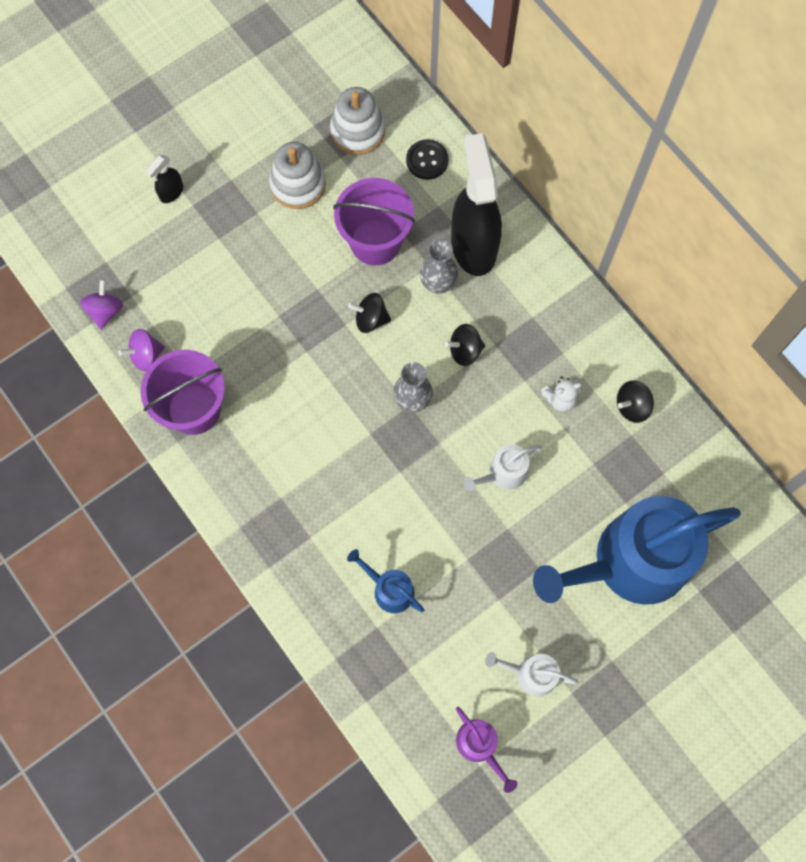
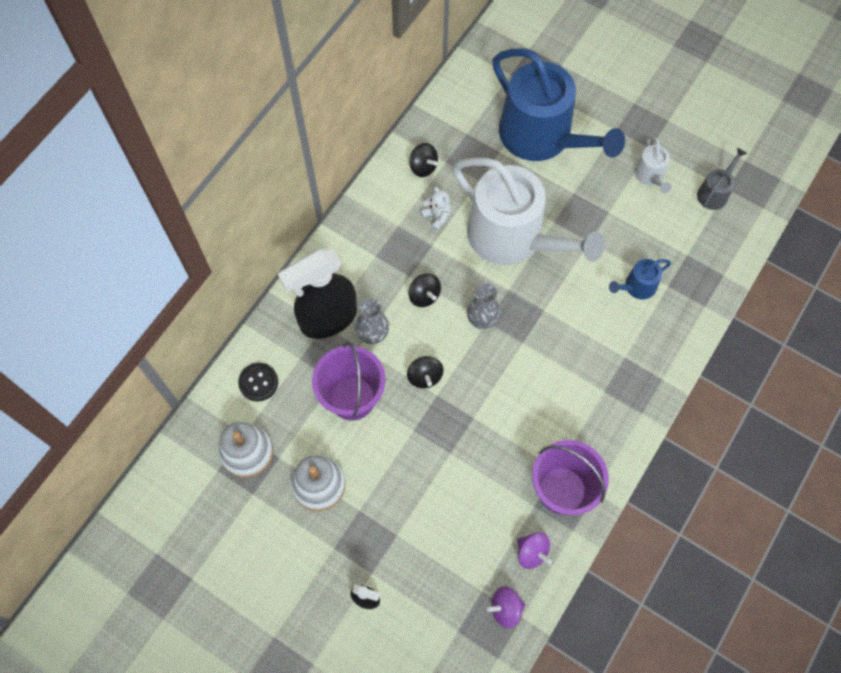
camera: 110 degrees left, 5 degrees down
blue watering can [347,549,424,613] -> blue watering can turned 45 degrees clockwise [609,259,671,299]
purple watering can [456,707,518,793] -> grey watering can [697,148,747,210]
white watering can [464,445,542,491] -> white watering can [453,158,605,265], size x2.40

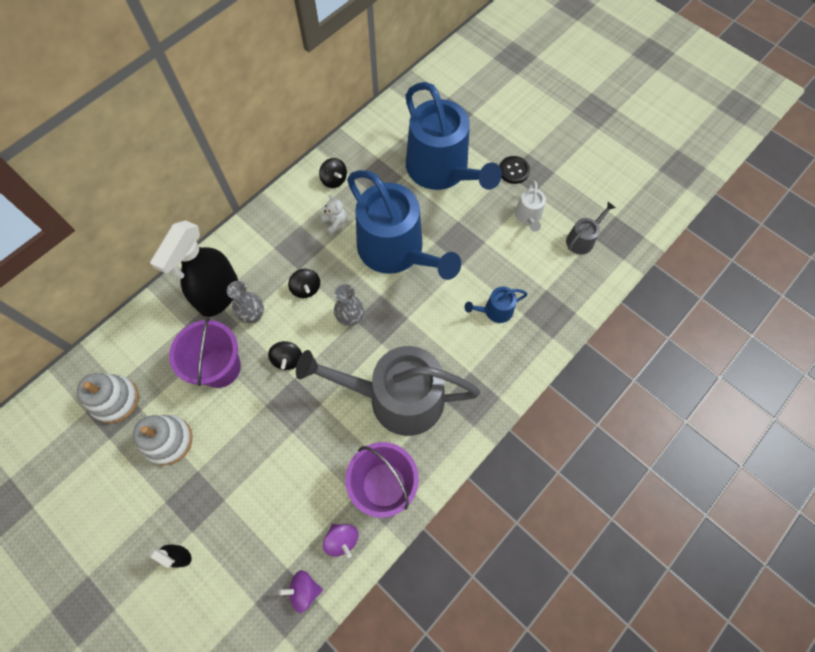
camera: 10 degrees right, 0 degrees up
black button [238,363,278,401] -> black button moved to [499,156,530,184]
black spray bottle [278,249,357,339] -> black spray bottle turned 45 degrees counterclockwise [150,220,238,317]
white watering can [453,158,605,265] -> blue watering can [347,170,461,280]
none -> grey watering can [296,346,480,436]

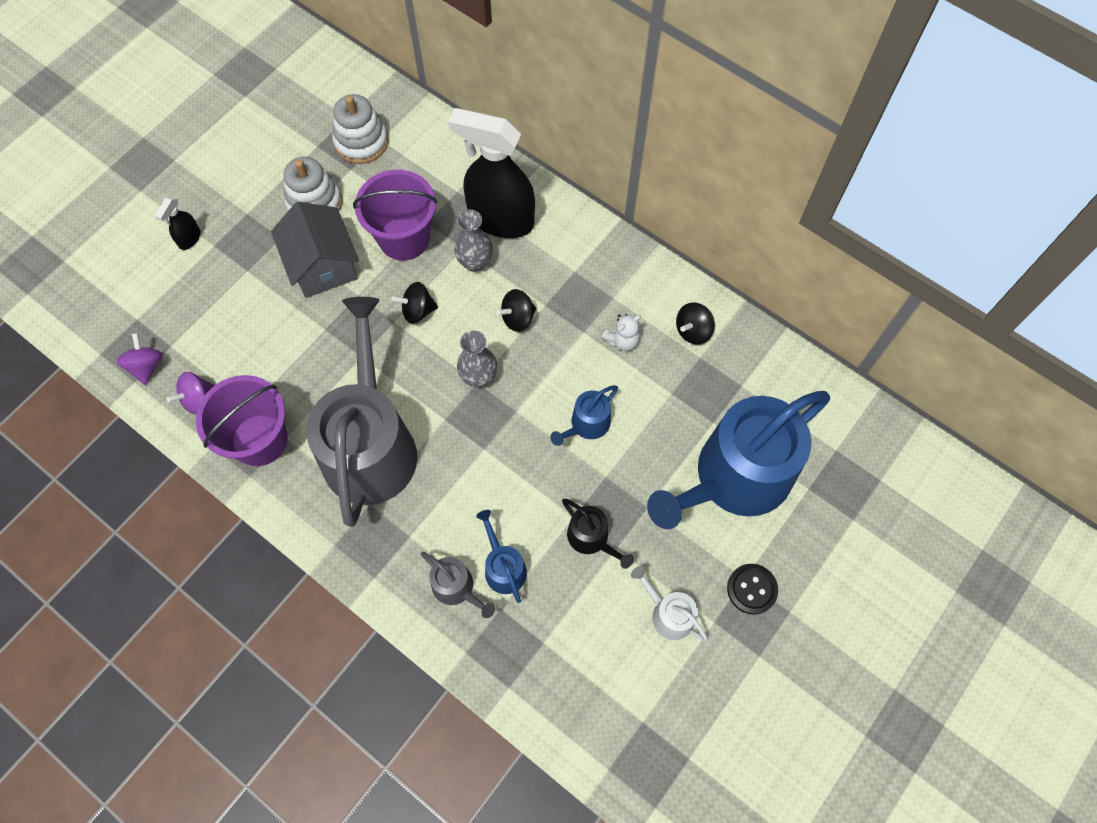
camera: 85 degrees right, 0 degrees up
blue watering can [347,170,461,280] -> blue watering can [550,385,618,446], size x0.42
white watering can [515,180,546,232] -> white watering can turned 45 degrees clockwise [631,566,708,642]
grey watering can [566,202,616,254] -> grey watering can moved to [421,552,495,618]
none -> grey house [271,202,359,298]
none -> black watering can [562,499,634,569]

